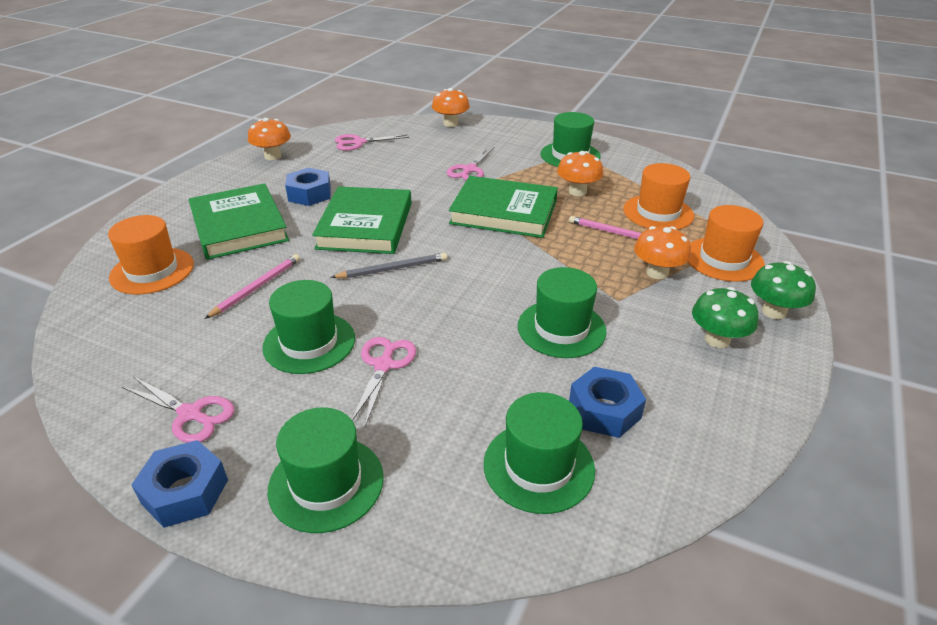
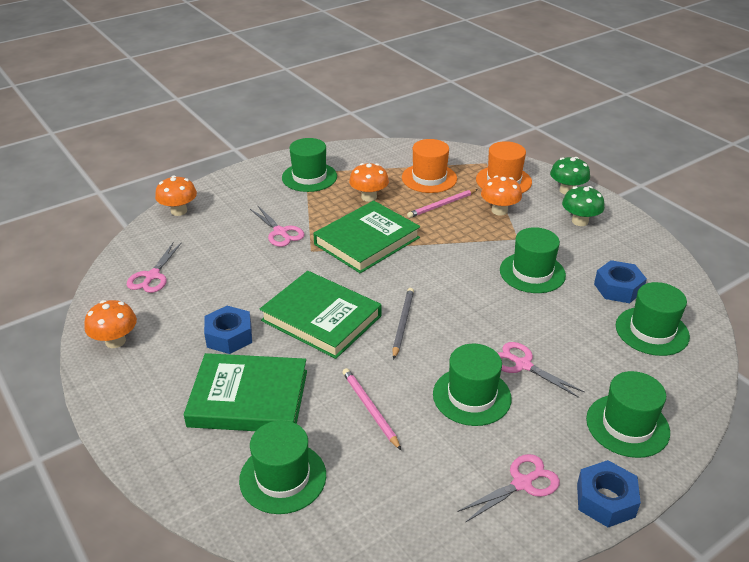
camera: 60 degrees left, 0 degrees up
orange hat [108,215,194,294] -> green hat [239,420,326,514]

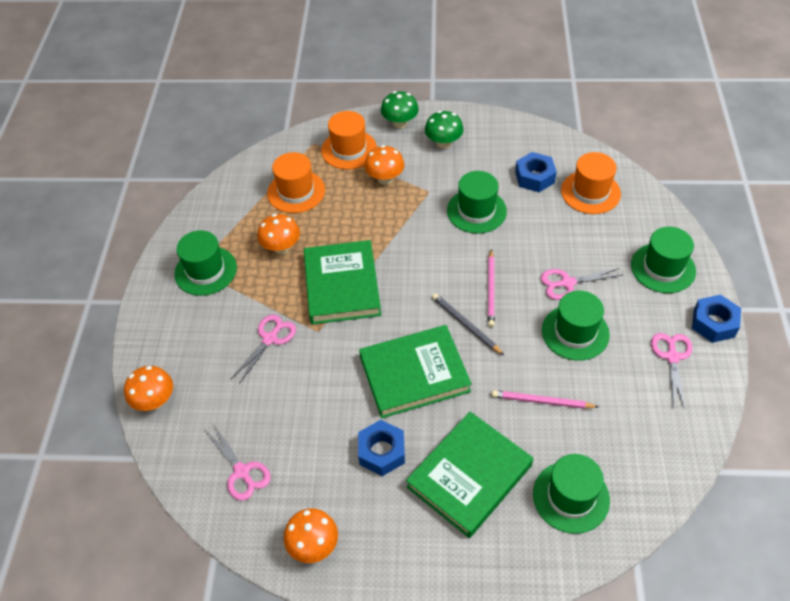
camera: 50 degrees left, 15 degrees up
pink scissors [250,206,304,247] -> pink scissors turned 60 degrees counterclockwise [231,314,296,384]
pink pencil [407,189,478,218] -> pink pencil moved to [488,249,495,327]
green hat [616,282,690,356] -> orange hat [561,152,621,214]

